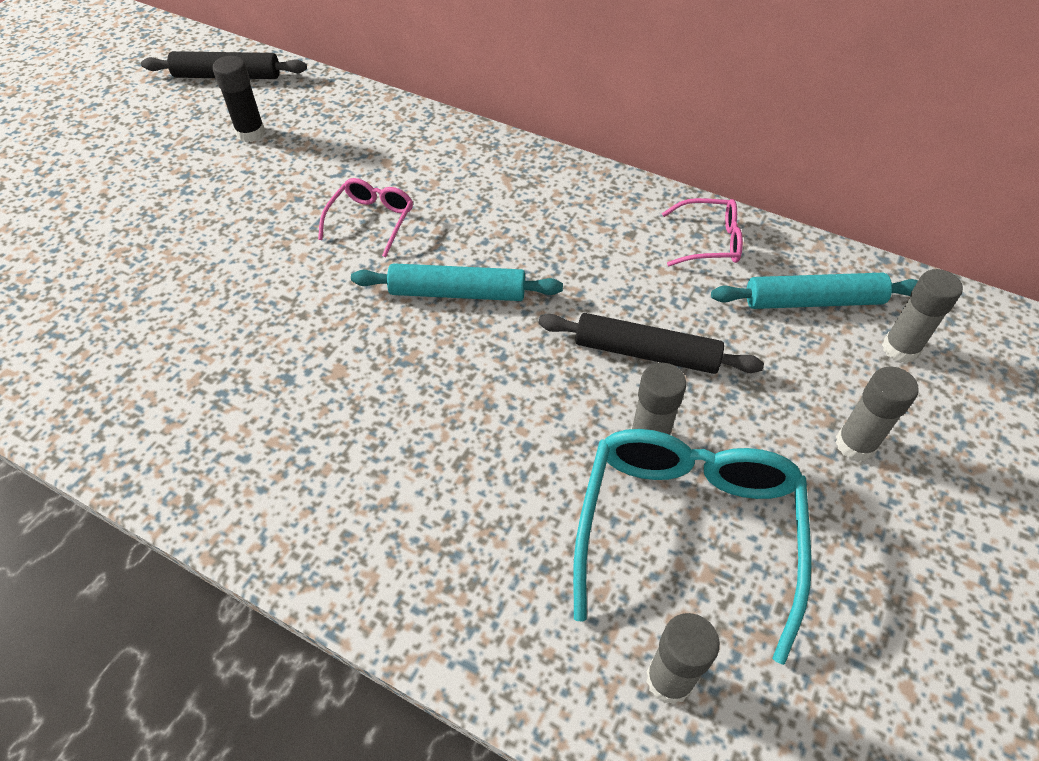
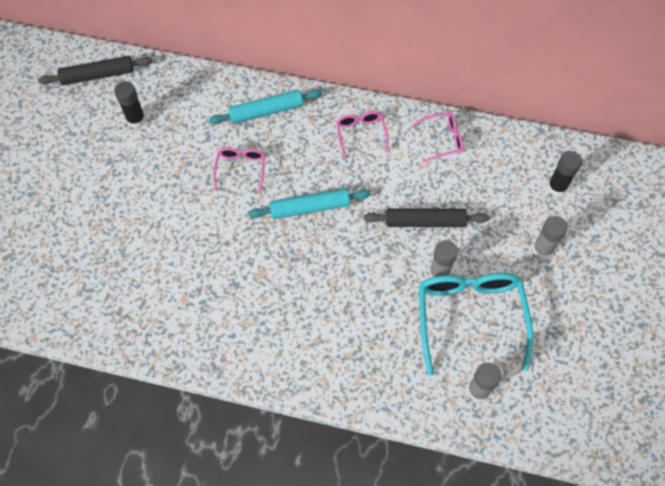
camera: 15 degrees left, 10 degrees up
turquoise rolling pin [711,273,918,309] -> turquoise rolling pin moved to [209,89,322,124]
grey glue stick [882,269,963,363] -> black glue stick [547,151,582,196]
none -> pink glasses [336,111,389,159]

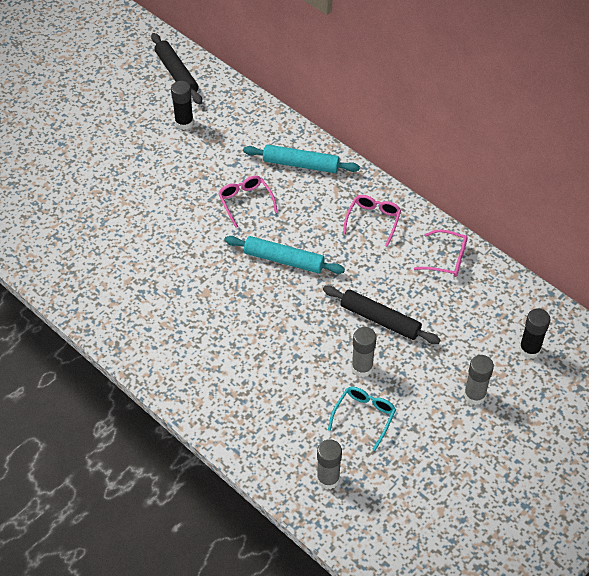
camera: 30 degrees right, 10 degrees down
black rolling pin [38,56,153,85] -> black rolling pin turned 45 degrees clockwise [151,33,202,104]
pink glasses [213,147,265,194] -> pink glasses turned 60 degrees counterclockwise [218,176,278,228]
turquoise glasses [419,273,533,376] -> turquoise glasses [328,387,396,451], size x0.51

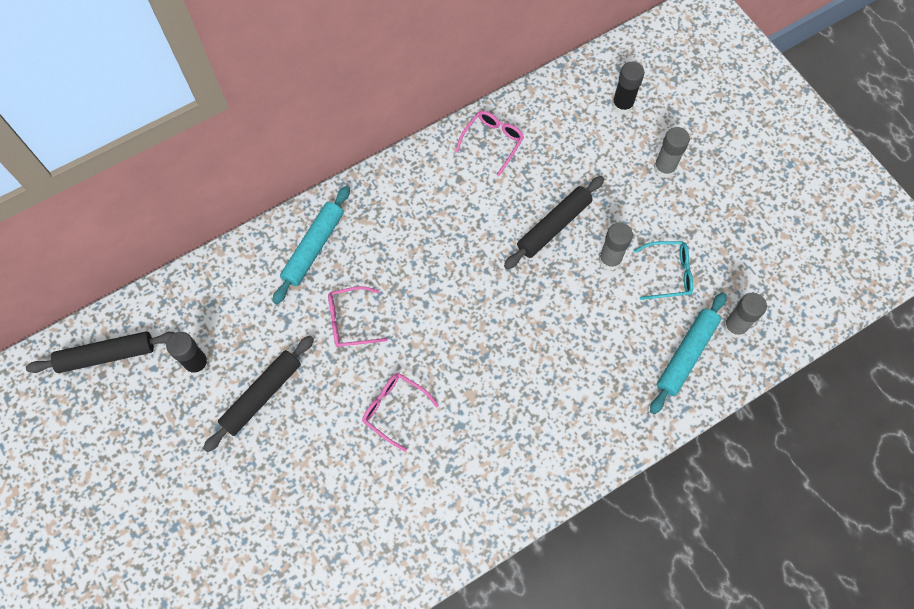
camera: 75 degrees left, 15 degrees up
turquoise rolling pin [224,236,345,274] -> turquoise rolling pin moved to [650,292,726,414]
turquoise glasses [328,387,396,451] -> turquoise glasses turned 135 degrees clockwise [633,241,693,300]
pink glasses [343,195,401,247] -> pink glasses moved to [362,373,439,452]
none -> black rolling pin [203,335,314,452]

